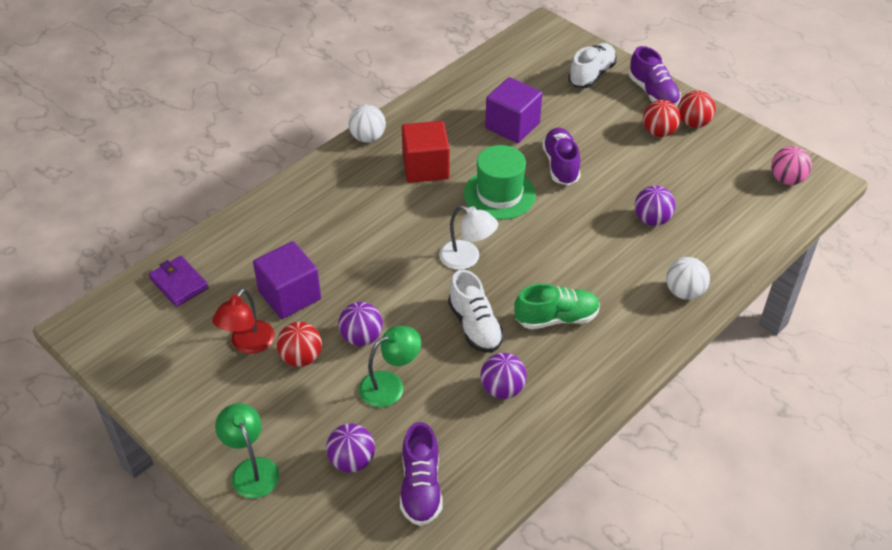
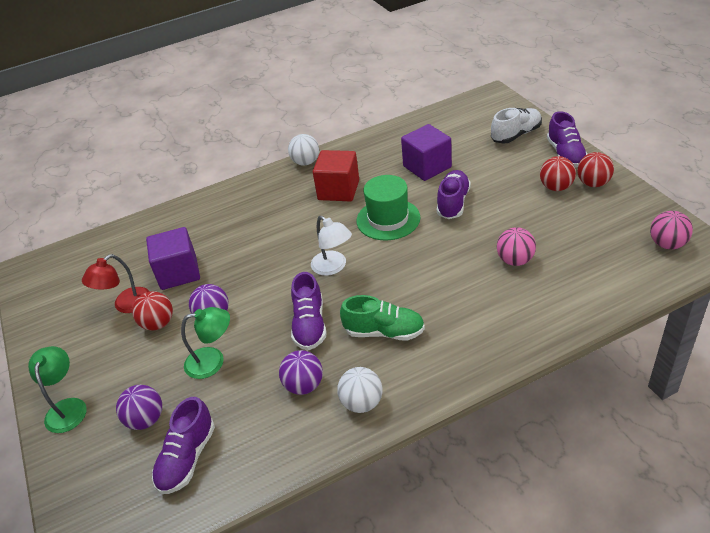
camera: 25 degrees right, 5 degrees down
purple wallet [149,256,209,307] -> none
white shoe [448,270,504,353] -> purple shoe [291,272,326,350]
purple ball [635,186,675,226] -> pink ball [497,227,536,266]
white ball [666,257,710,300] -> white ball moved to [337,367,383,413]

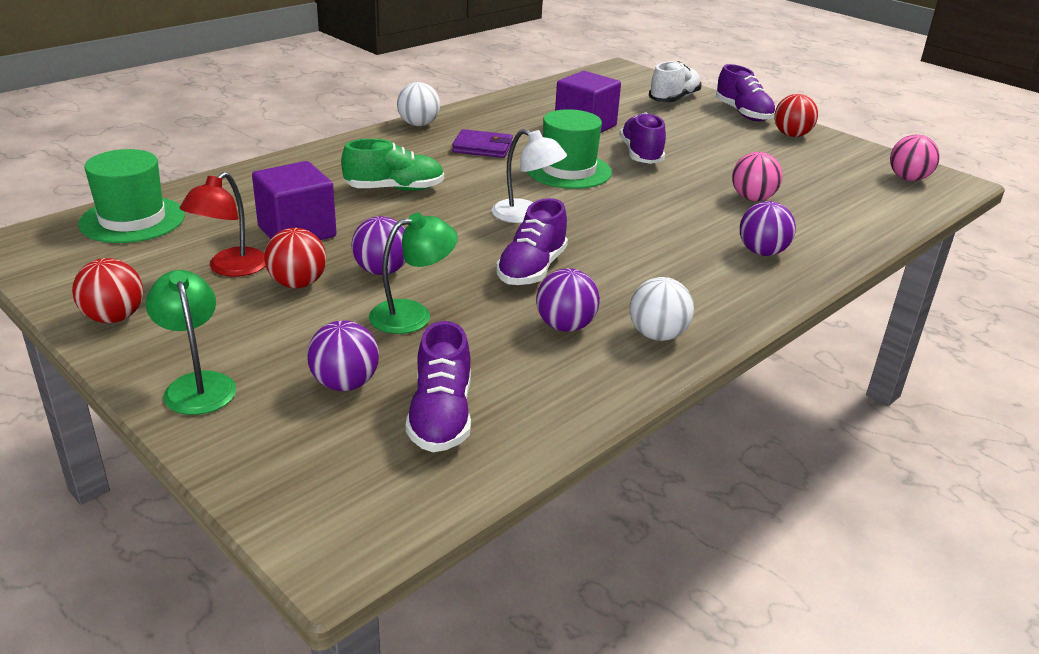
camera: 25 degrees left, 10 degrees down
purple shoe [291,272,326,350] -> purple shoe turned 45 degrees clockwise [496,198,568,285]
red cube [313,150,359,201] -> purple wallet [452,129,513,158]
green shoe [340,295,425,341] -> green shoe moved to [341,139,444,191]
red ball [540,156,576,191] -> red ball moved to [72,258,143,323]
none -> green hat [78,149,185,243]
none -> purple ball [740,201,796,256]

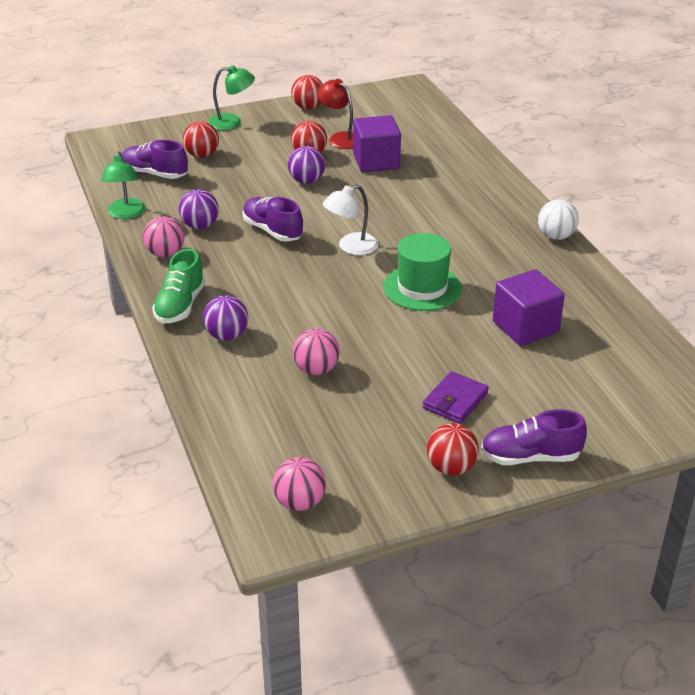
camera: 115 degrees right, 5 degrees up
green hat [78,149,185,243] -> none
purple ball [307,320,379,391] -> red ball [183,121,219,158]
green shoe [341,139,444,191] -> green shoe moved to [152,249,205,323]
green lamp [369,213,458,334] -> green lamp moved to [101,151,146,219]
purple wallet [452,129,513,158] -> purple wallet moved to [422,371,489,424]
purple shoe [620,112,666,164] -> none
white ball [630,277,694,341] -> pink ball [143,216,184,258]
white shoe [649,61,702,102] -> none

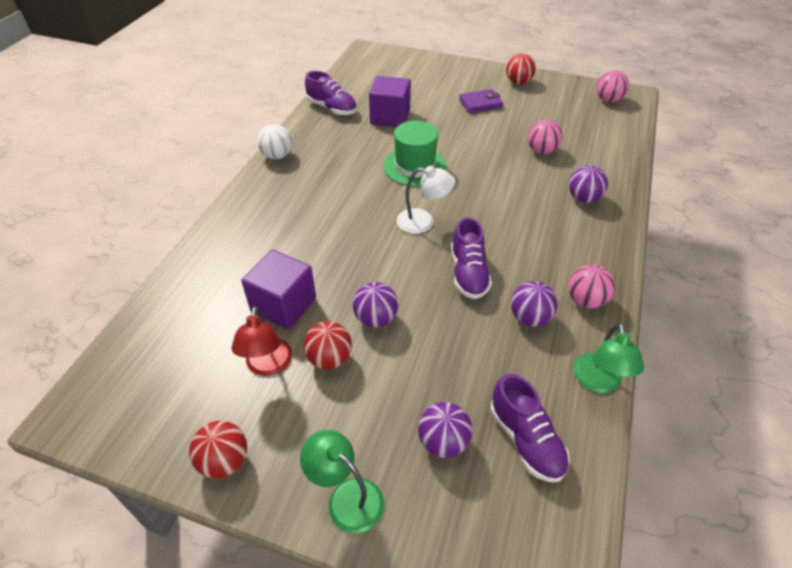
camera: 140 degrees left, 10 degrees up
green lamp [101,151,146,219] -> green lamp turned 150 degrees clockwise [573,323,644,393]
green shoe [152,249,205,323] -> none
red ball [183,121,219,158] -> purple ball [418,402,472,458]
purple shoe [481,409,587,465] -> purple shoe moved to [305,71,357,115]

